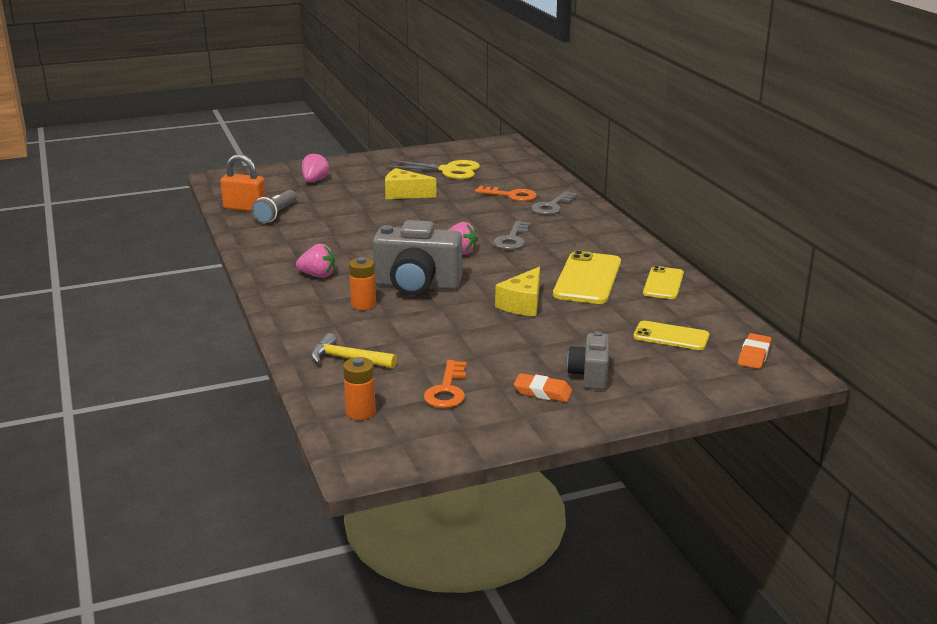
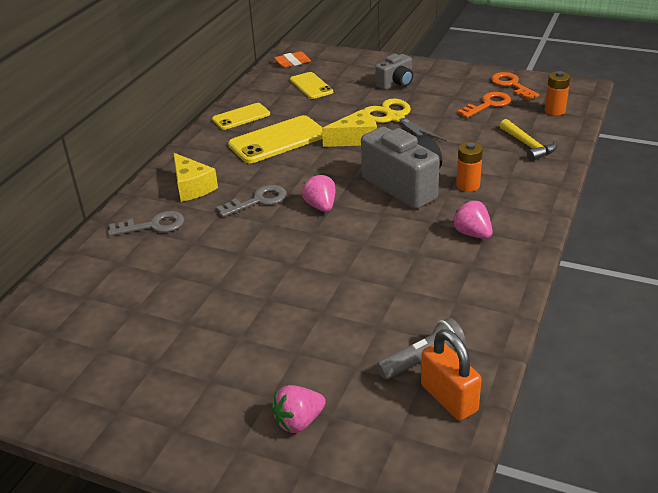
camera: 135 degrees left, 10 degrees up
yellow scissors [385,160,480,179] -> yellow scissors moved to [363,99,447,142]
yellow cheese [385,168,436,199] -> yellow cheese moved to [173,153,218,202]
orange key [475,186,537,201] -> orange key moved to [491,72,539,100]
orange eraser [514,373,572,402] -> none

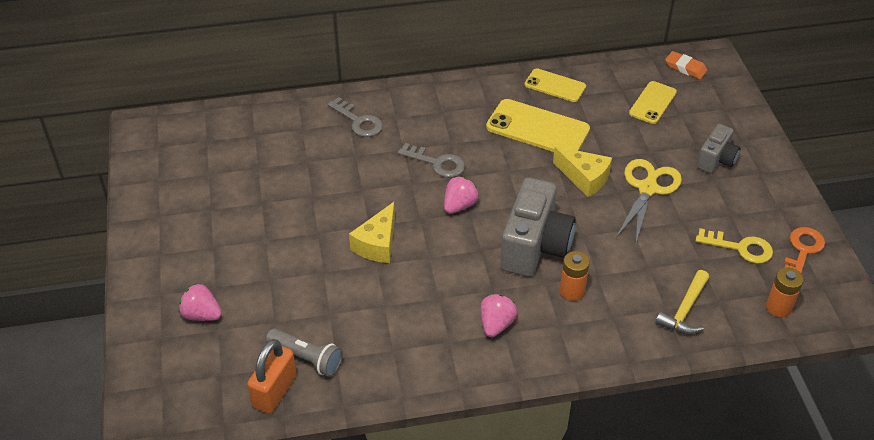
camera: 55 degrees right, 10 degrees up
yellow cheese [173,153,218,202] -> yellow cheese moved to [349,202,395,263]
grey camera [375,54,413,90] -> grey camera turned 75 degrees counterclockwise [697,124,740,173]
orange key [457,92,511,118] -> yellow key [696,228,773,264]

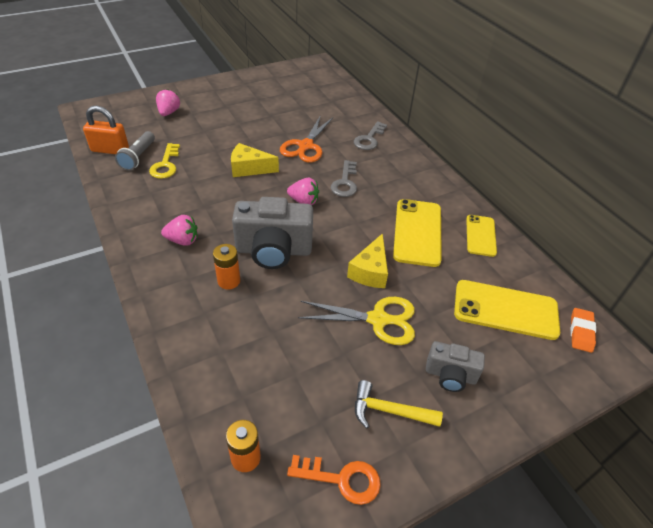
camera: 70 degrees right, 0 degrees up
yellow phone [629,81,677,124] -> yellow phone [454,280,560,340], size x1.62
yellow hammer [655,270,709,334] -> yellow hammer moved to [355,380,443,429]
yellow key [696,228,773,264] -> yellow key moved to [149,143,180,179]
none -> orange scissors [280,115,333,163]

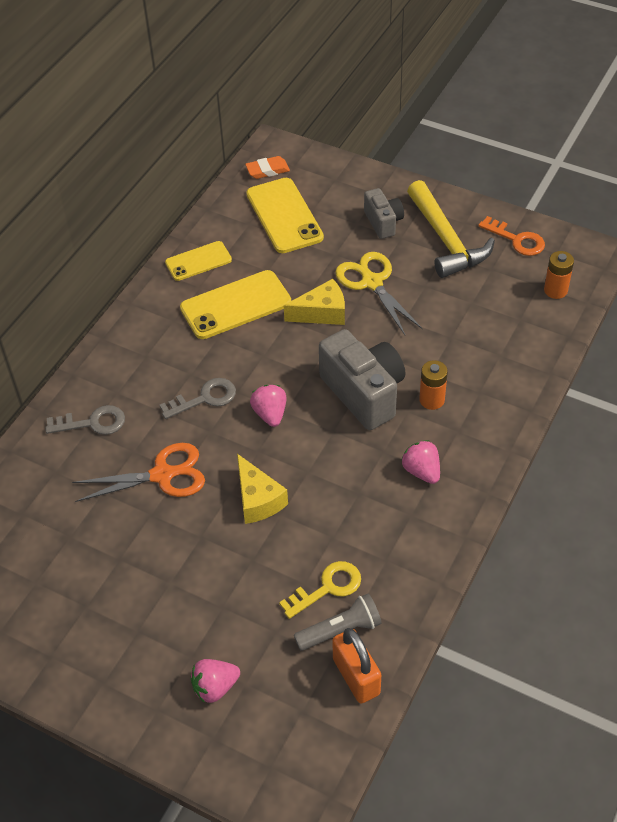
camera: 120 degrees left, 5 degrees up
orange key [287,455,381,505] -> orange key turned 150 degrees clockwise [478,216,545,256]
yellow hammer [355,380,443,429] -> yellow hammer [407,180,495,278], size x1.70

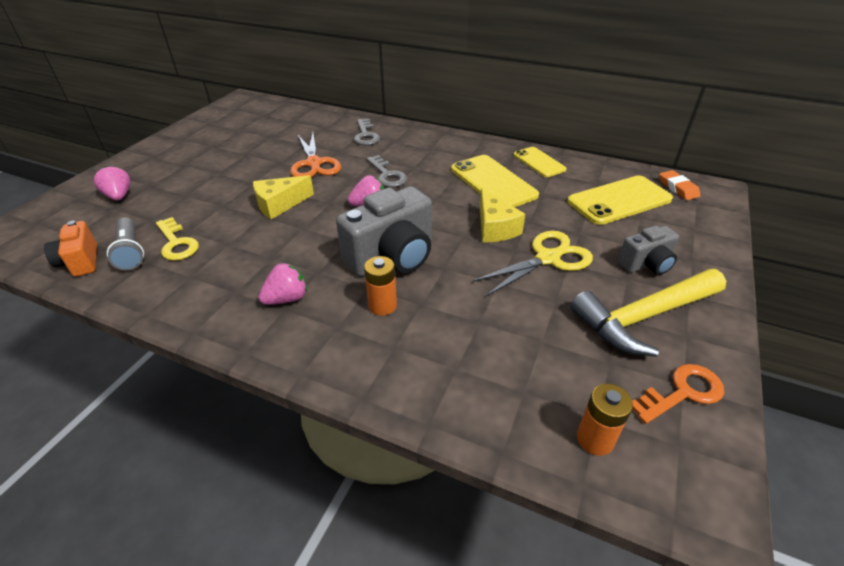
camera: 85 degrees right, 10 degrees down
orange padlock [332,628,381,703] -> orange camera [44,221,97,277]
orange key [478,216,545,256] -> orange key turned 150 degrees counterclockwise [632,364,724,424]

